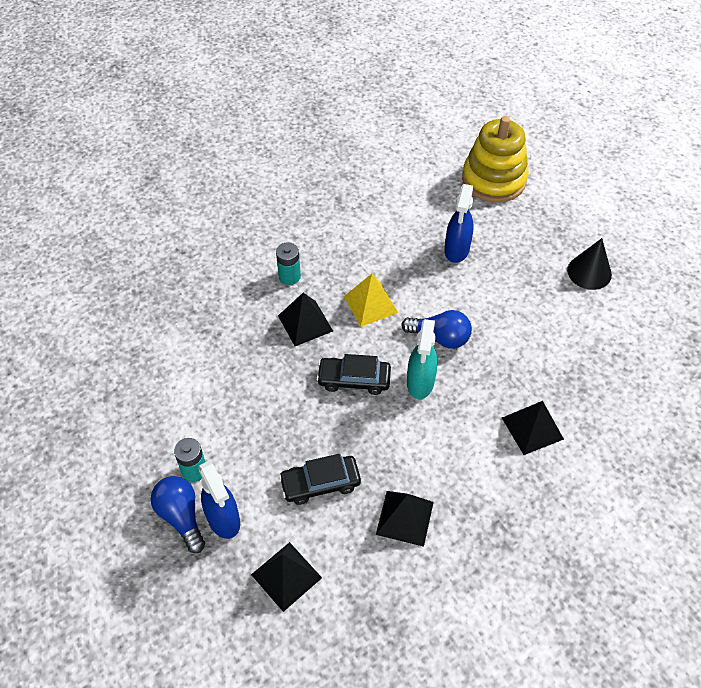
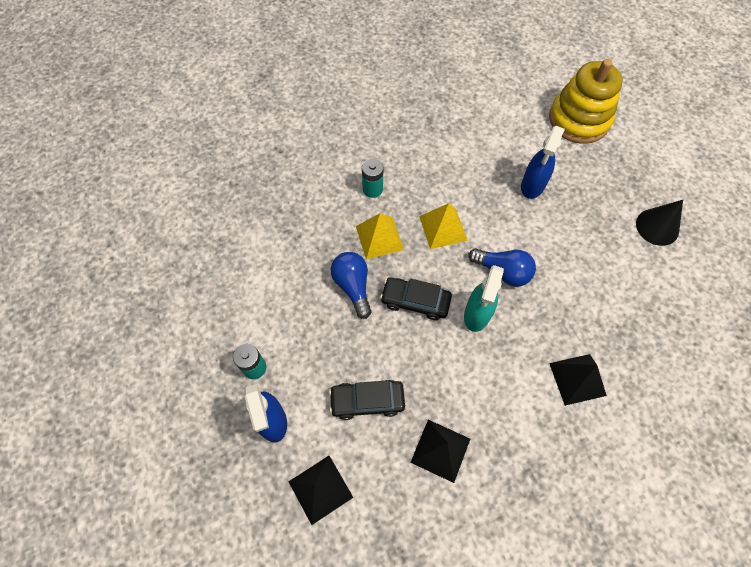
camera: 10 degrees right, 10 degrees up
blue light bulb [151,476,205,553] -> blue light bulb moved to [331,252,372,319]
black pyramid [278,293,333,346] -> yellow pyramid [356,213,404,259]

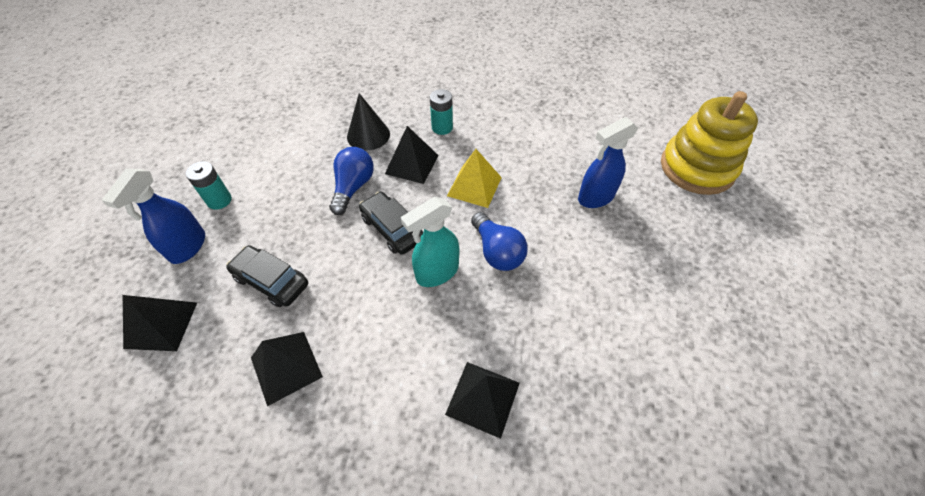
camera: 35 degrees right, 10 degrees down
yellow pyramid [356,213,404,259] -> black pyramid [385,126,439,184]
black cone [636,200,683,246] -> black cone moved to [347,93,390,151]

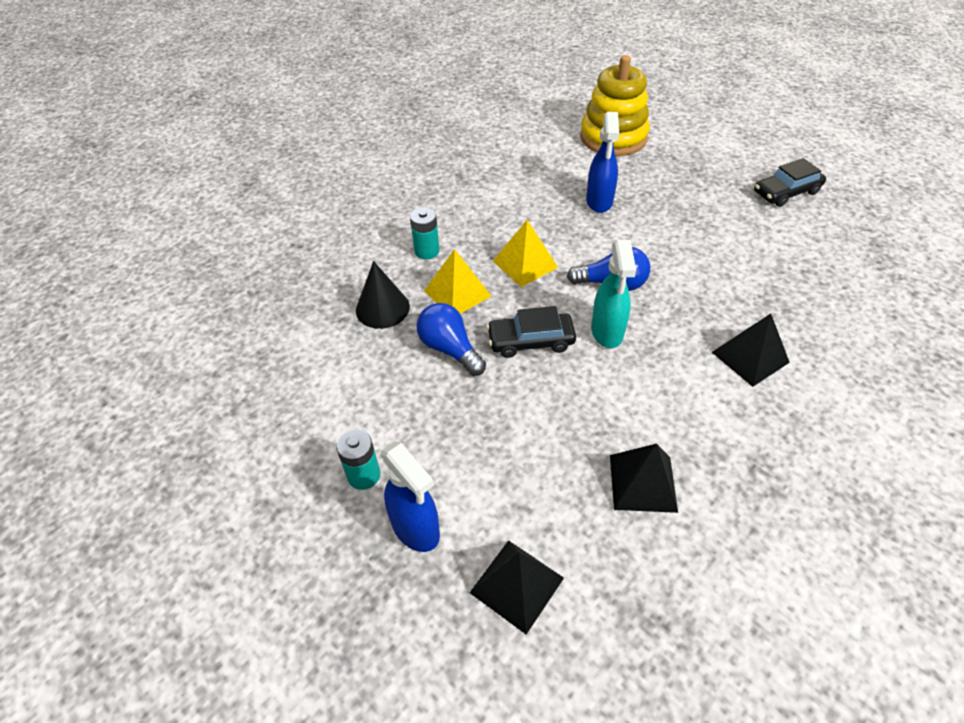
camera: 55 degrees left, 5 degrees down
black car [226,245,308,307] -> black car moved to [754,158,826,207]
black pyramid [385,126,439,184] -> yellow pyramid [424,249,491,314]

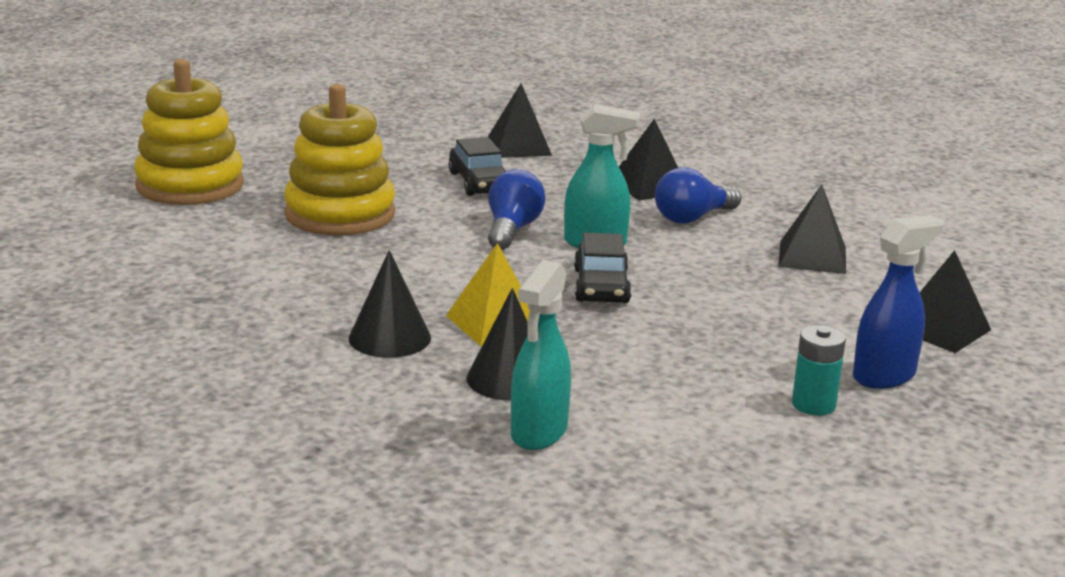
camera: 85 degrees left, 25 degrees down
turquoise battery [410,207,439,259] -> black cone [349,250,431,358]
blue light bulb [416,303,486,376] -> blue light bulb moved to [655,167,741,224]
yellow pyramid [493,220,558,287] -> none
blue spray bottle [586,112,619,213] -> yellow stacking toy [284,84,395,235]
black car [754,158,826,207] -> black car moved to [448,137,506,196]
none -> black pyramid [488,83,552,158]
none -> turquoise spray bottle [511,260,571,450]

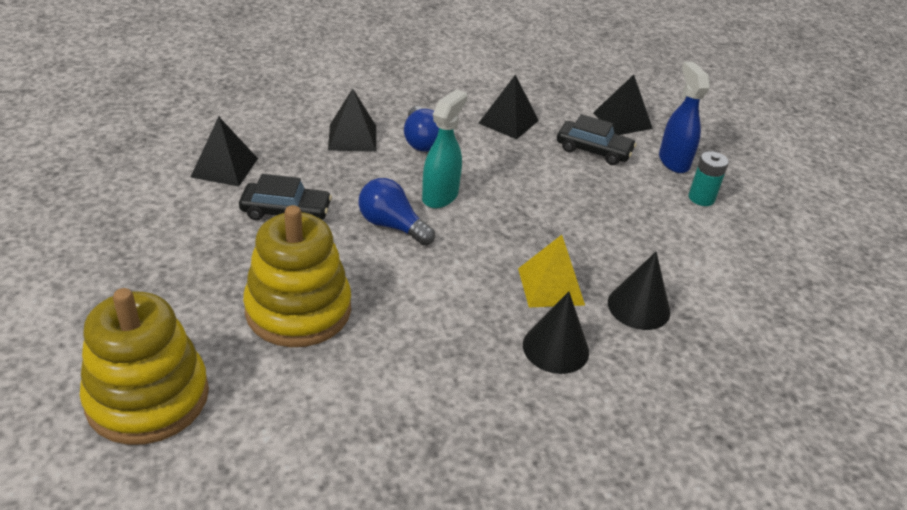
camera: 70 degrees left, 15 degrees up
turquoise spray bottle [511,260,571,450] -> none
black car [574,233,632,303] -> black car moved to [557,114,637,165]

